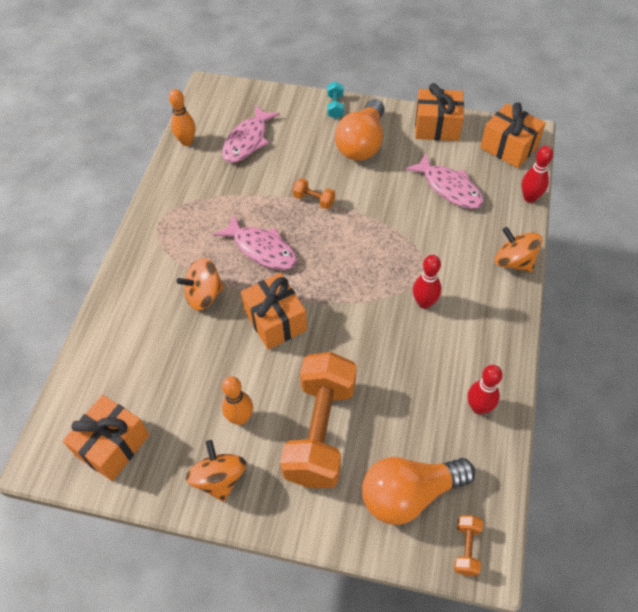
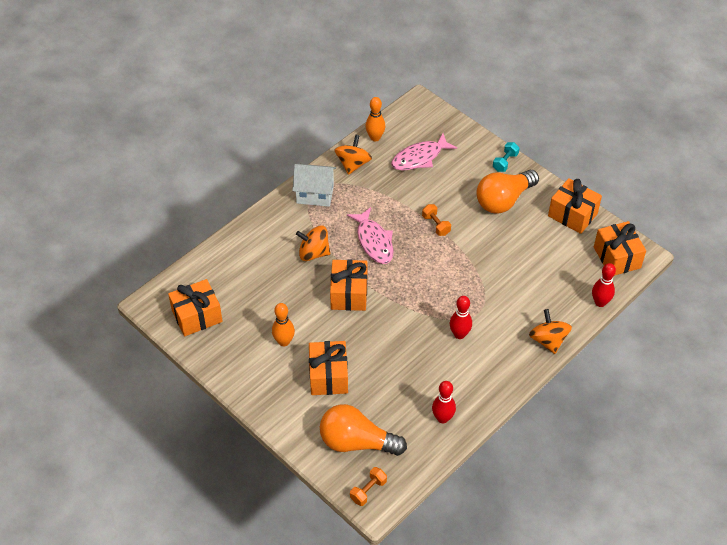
camera: 30 degrees right, 5 degrees down
orange spinning top [186,440,246,502] -> orange spinning top moved to [334,134,372,175]
orange dumbbell [280,352,357,488] -> orange gift [309,341,348,395]
pink fish [405,153,484,209] -> none
none -> white house [292,164,336,207]

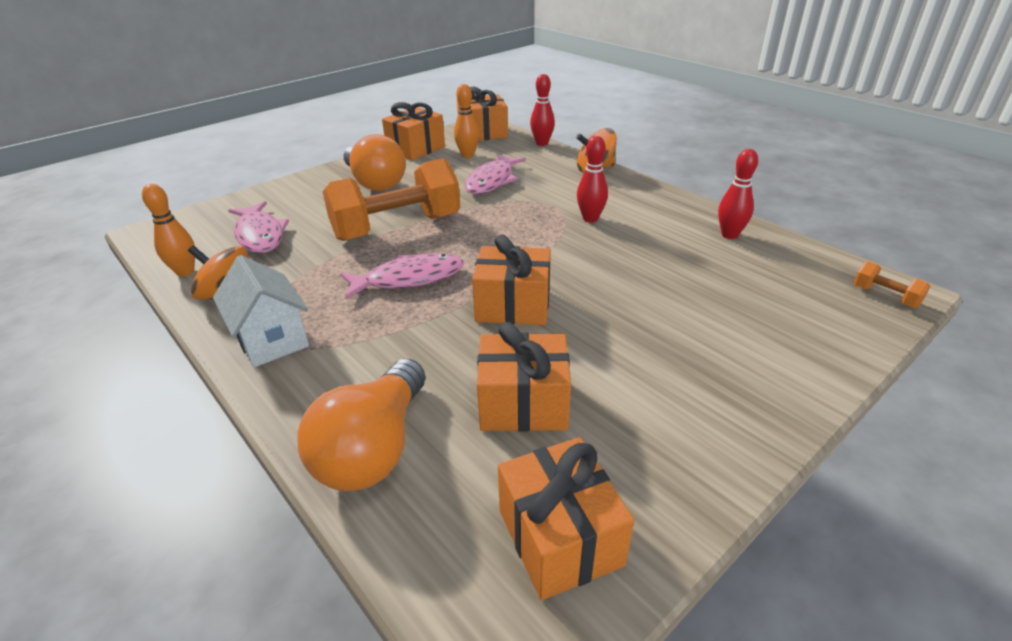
camera: 85 degrees left, 15 degrees down
orange bowling pin [272,303,295,346] -> orange bowling pin moved to [454,84,479,158]
white house [292,164,336,207] -> white house turned 45 degrees counterclockwise [213,255,309,367]
orange spinning top [296,226,330,261] -> none
orange gift [309,341,348,395] -> orange gift moved to [477,322,571,431]
orange light bulb [320,404,407,456] -> orange light bulb moved to [298,359,425,491]
orange dumbbell [422,204,451,236] -> orange dumbbell [323,158,460,241], size x2.49
turquoise dumbbell [493,142,519,172] -> none
none -> pink fish [465,154,526,194]

